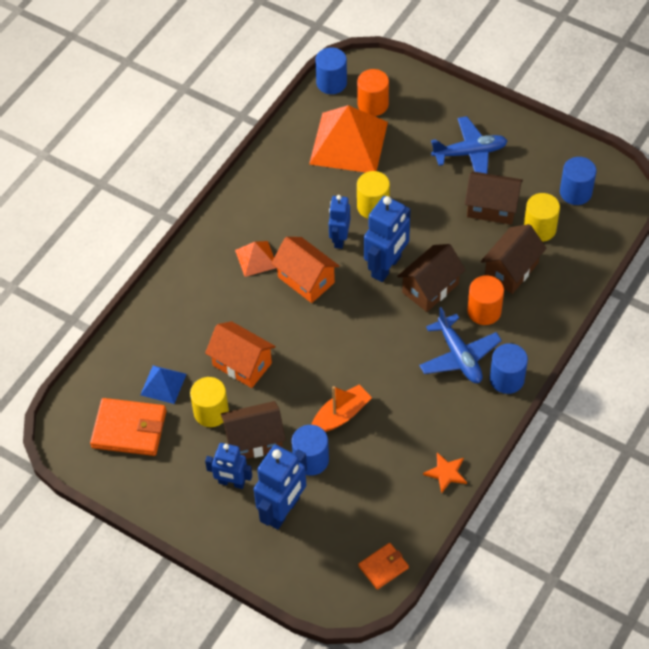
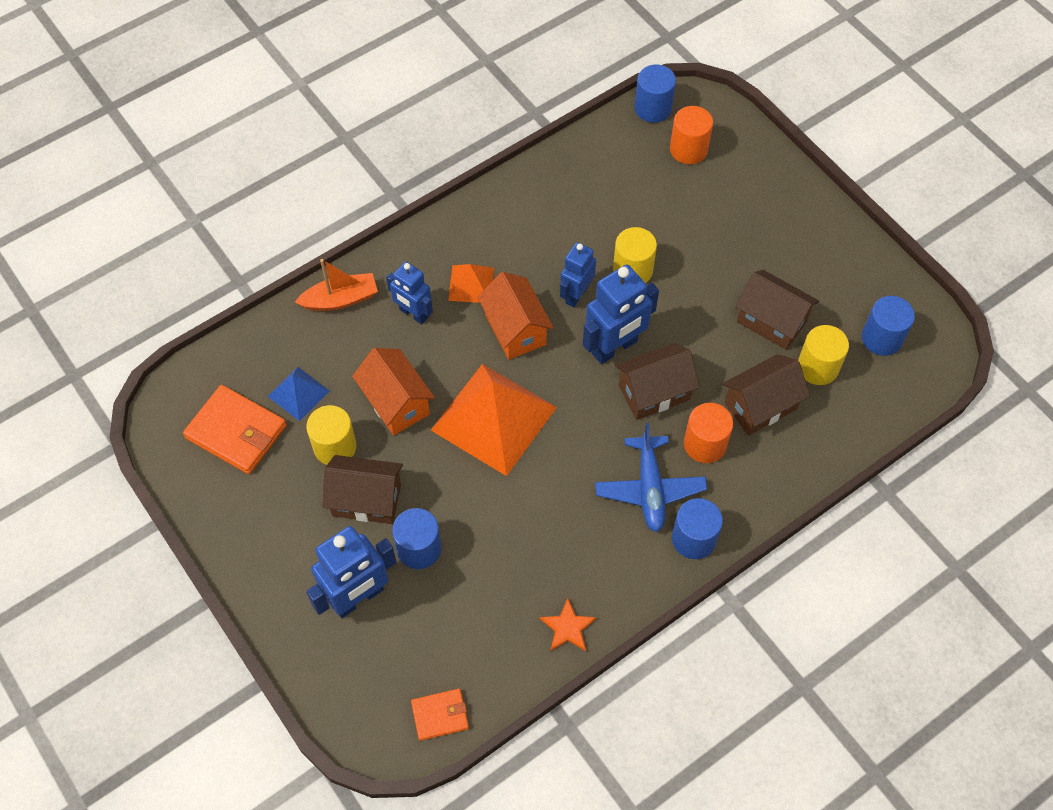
camera: 20 degrees right, 5 degrees up
blue robot [205,443,252,489] -> blue robot moved to [386,262,433,324]
orange pyramid [309,105,388,173] -> orange pyramid moved to [431,364,557,476]
orange boat [311,385,372,432] -> orange boat moved to [295,259,378,311]
blue plane [431,116,507,174] -> none

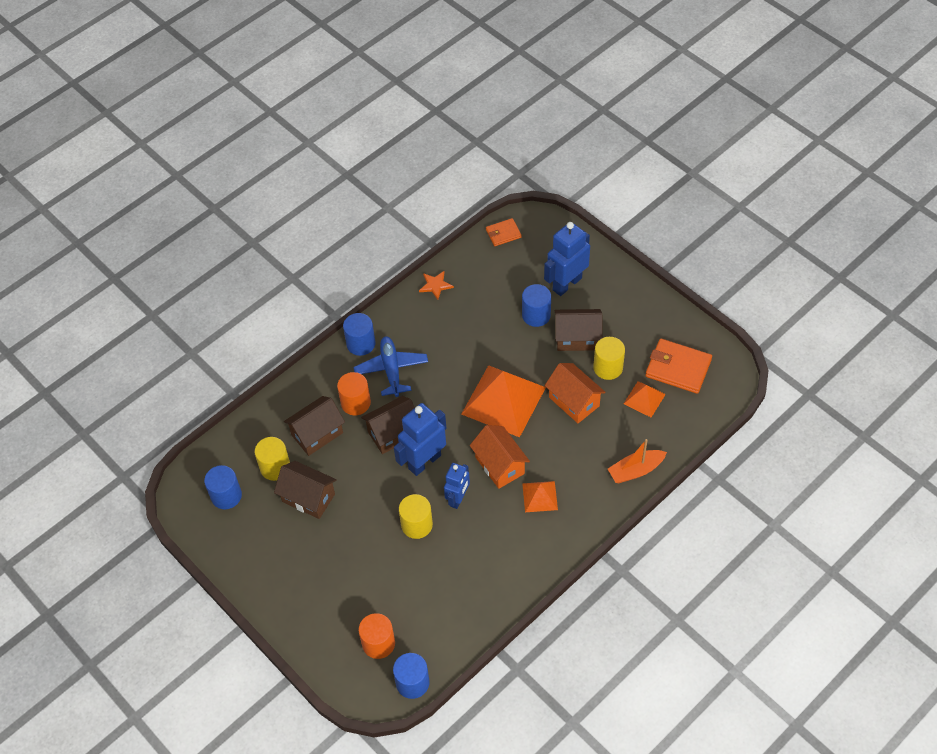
camera: 175 degrees right, 5 degrees down
blue pyramid [267,367,329,421] -> orange pyramid [624,381,666,417]
blue robot [386,262,433,324] -> none

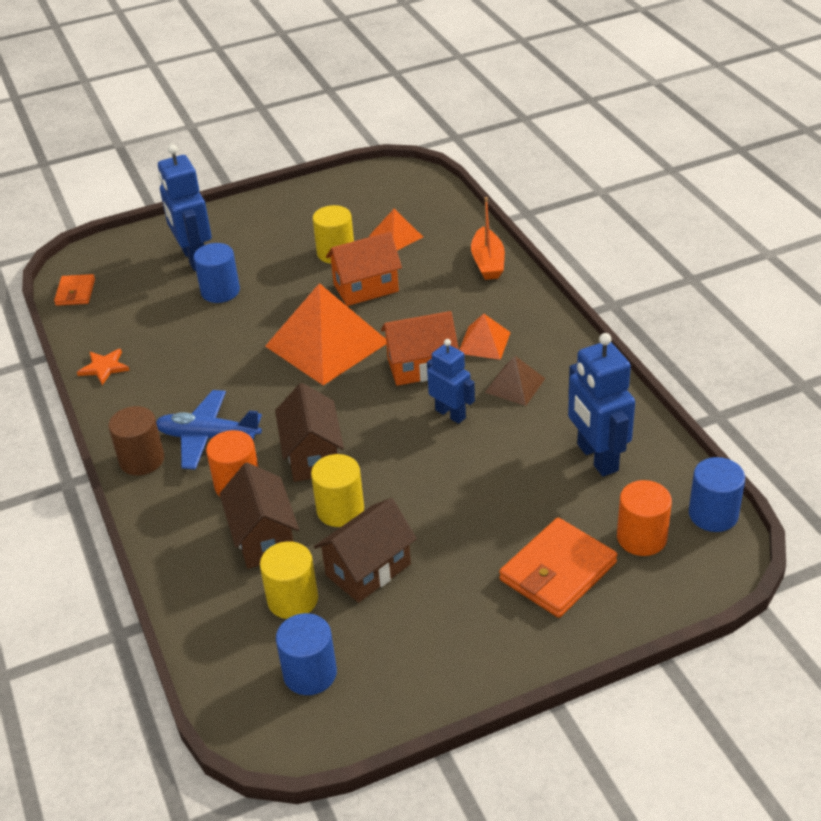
camera: 70 degrees left, 15 degrees down
blue cylinder [343,313,375,356] -> brown cylinder [108,406,164,476]
blue robot [394,403,447,476] -> blue robot moved to [568,333,635,476]
yellow cylinder [399,494,433,539] -> yellow cylinder moved to [311,454,364,527]
brown house [554,309,602,351] -> none
orange wallet [645,339,712,394] -> orange wallet moved to [499,518,617,618]
none -> brown pyramid [485,356,545,406]

